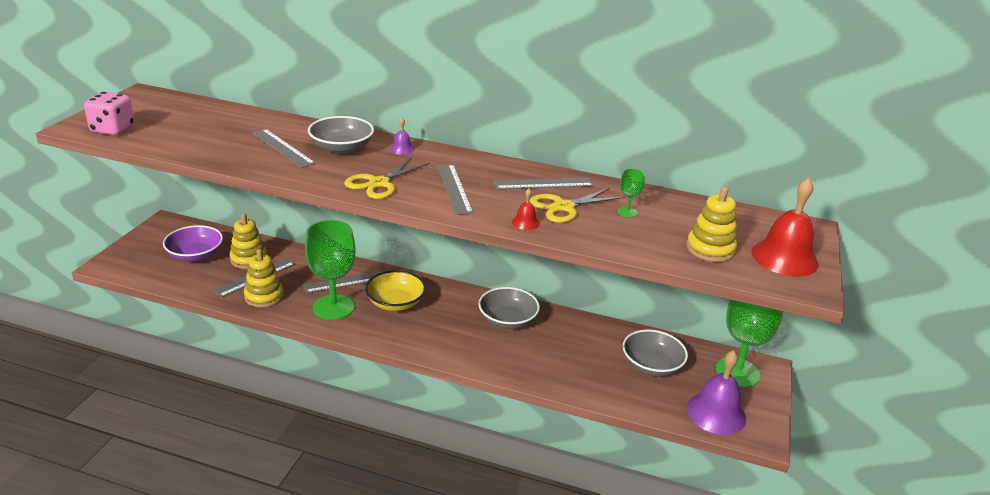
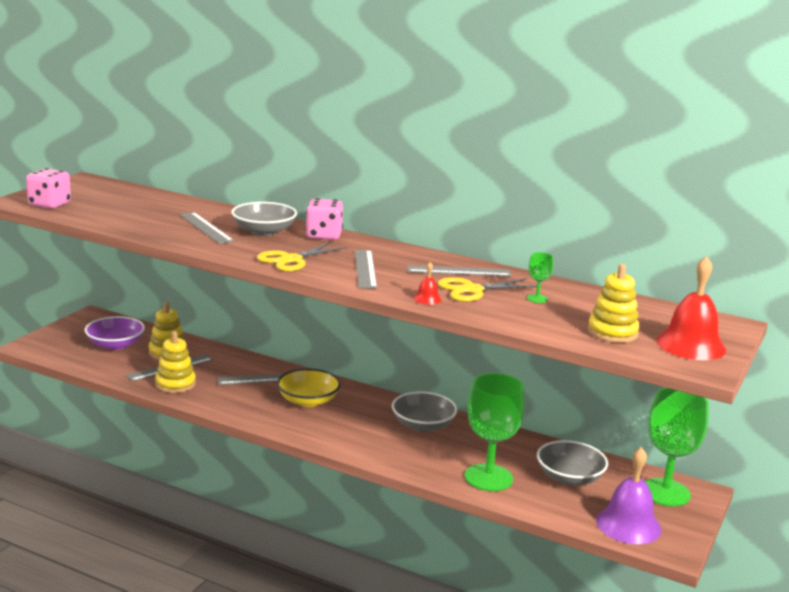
camera: 10 degrees right, 10 degrees down
green goblet [305,220,355,320] -> green goblet moved to [465,373,525,491]
purple bell [390,118,414,155] -> pink dice [306,198,343,240]

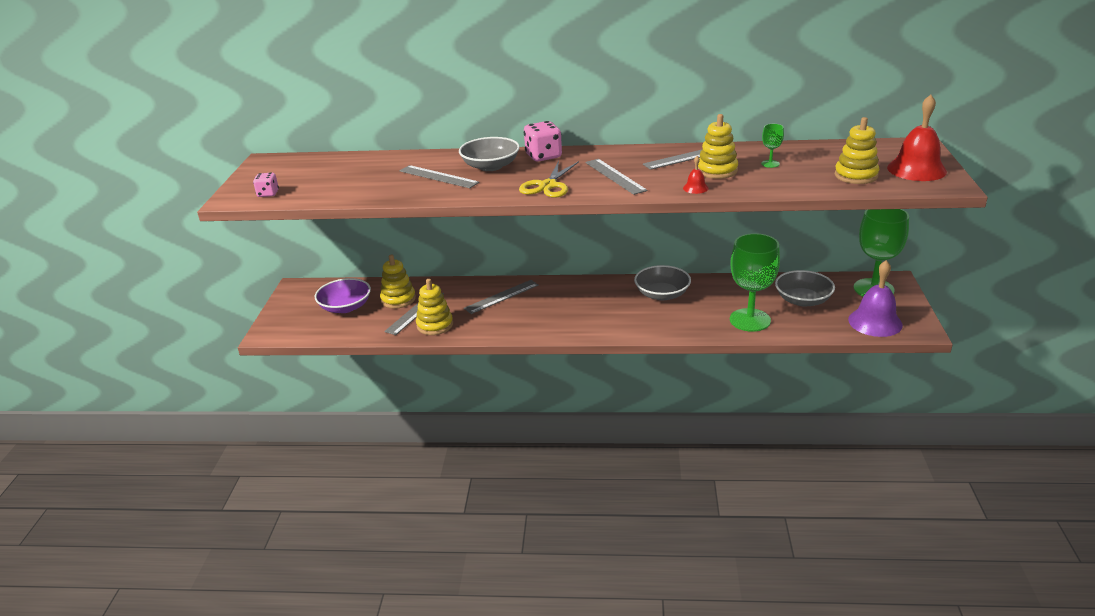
camera: 20 degrees left, 10 degrees up
pink dice [26,168,71,209] -> pink dice [253,173,279,197], size x0.59
yellow bowl [277,368,341,407] -> none
yellow scissors [437,277,537,302] -> yellow stacking toy [698,114,738,179]

